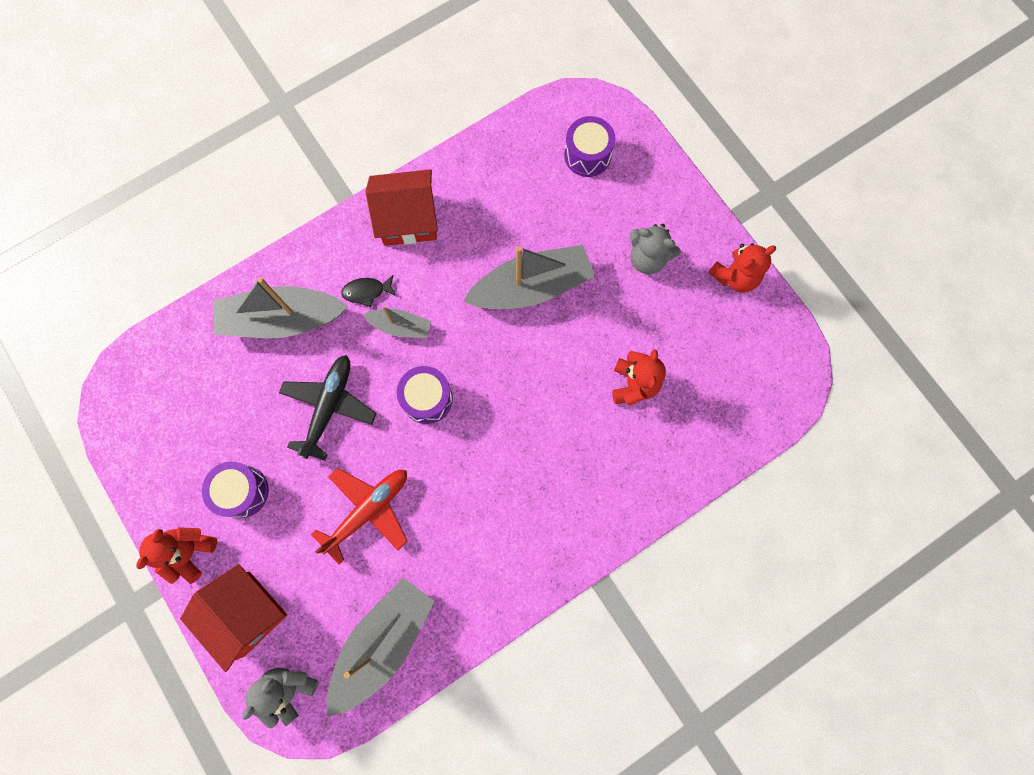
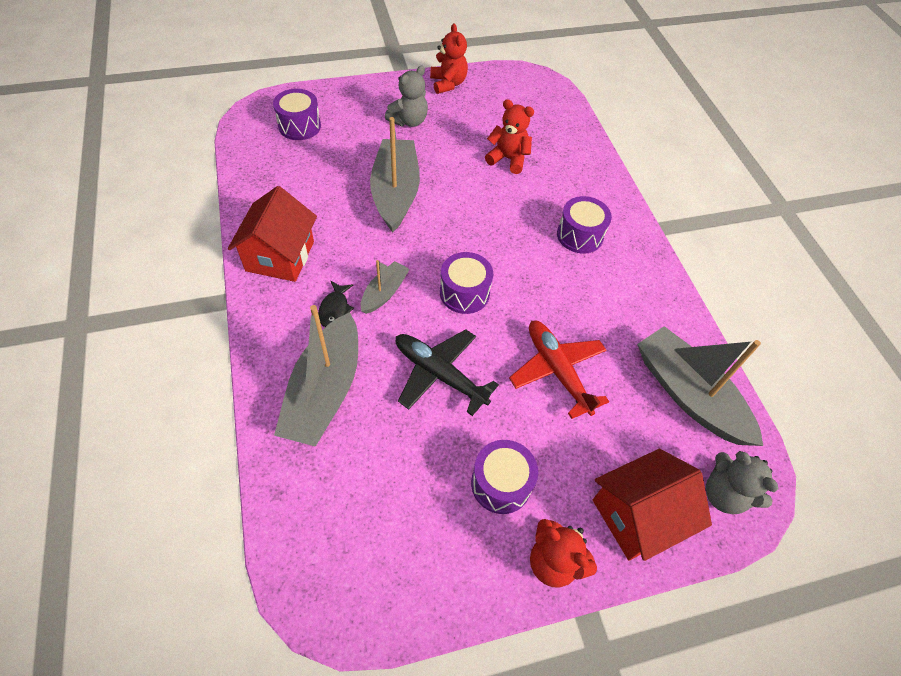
camera: 75 degrees left, 20 degrees down
none -> purple drum [557,196,612,254]

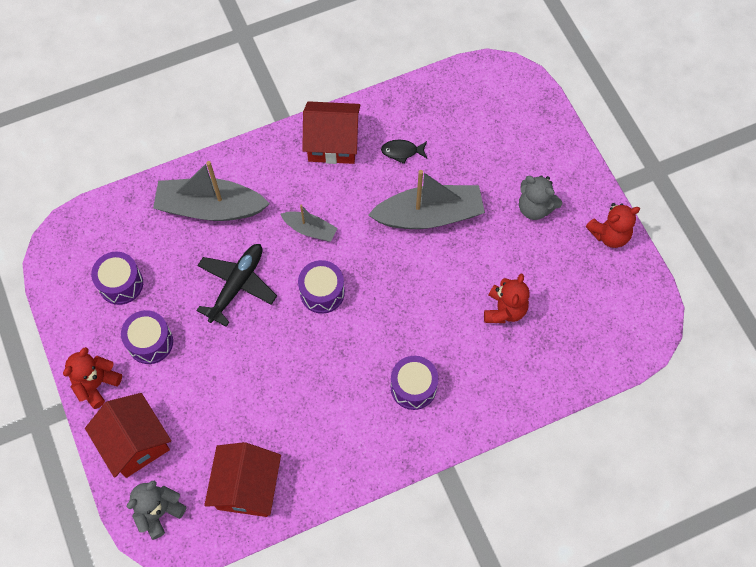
camera: 85 degrees right, 10 degrees up
purple drum [273,89,321,140] -> purple drum moved to [91,252,143,305]
black fish [318,281,354,327] -> black fish moved to [381,140,427,164]
red plane [509,320,609,419] -> none
grey boat [637,326,763,446] -> red house [204,442,281,517]

